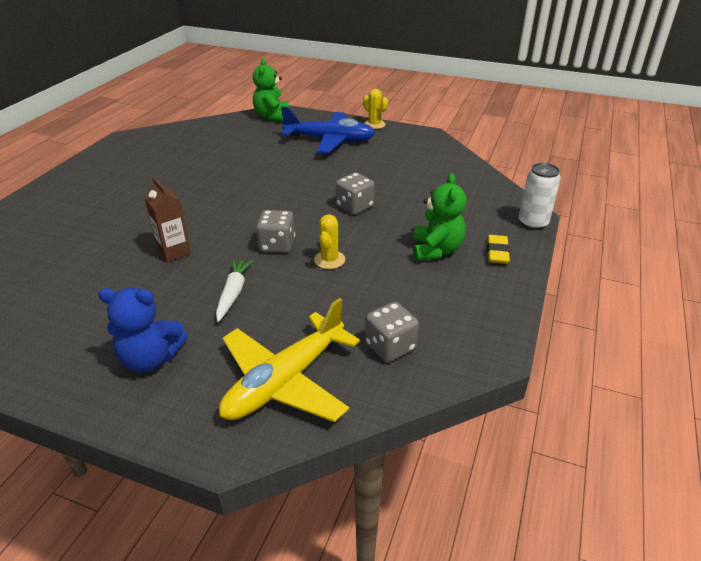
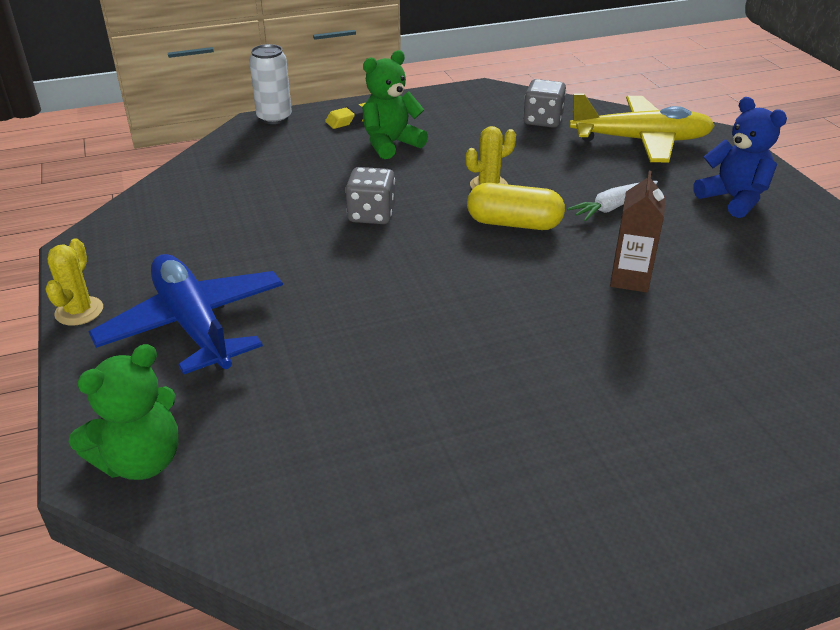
camera: 130 degrees left, 0 degrees up
grey dice [256,210,295,253] -> yellow capsule [467,183,565,230]

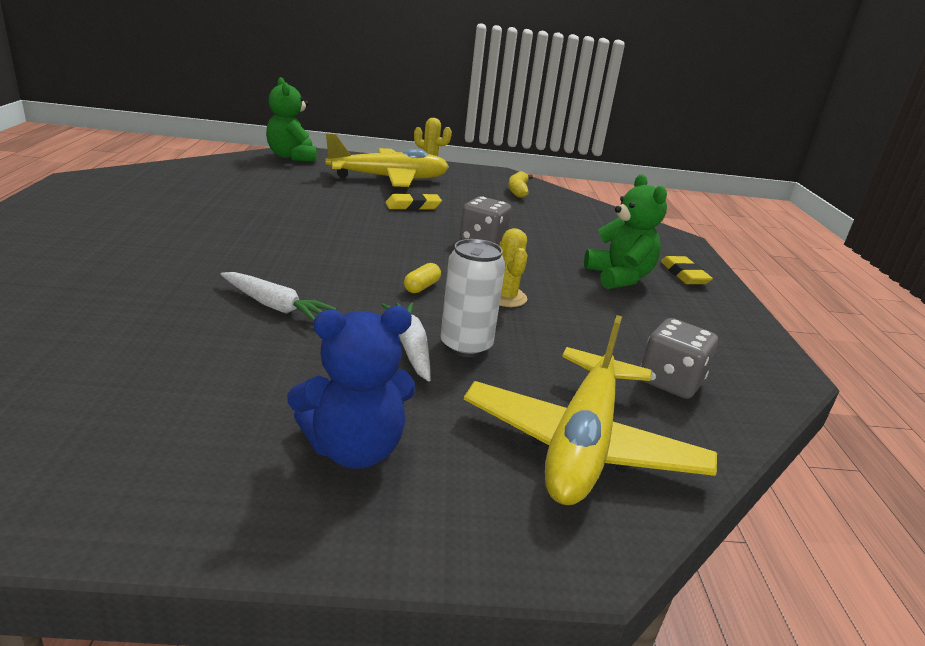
camera: 105 degrees right, 10 degrees down
blue plane [89,254,283,375] -> yellow plane [326,133,449,187]
white can [249,44,292,124] -> white can moved to [440,239,505,357]
yellow capsule [467,183,565,230] -> yellow capsule [404,263,441,293], size x0.48
brown carton [610,171,666,292] -> white carrot [221,272,336,321]
none -> yellow eraser [385,193,442,210]
none -> yellow banana [508,171,533,198]

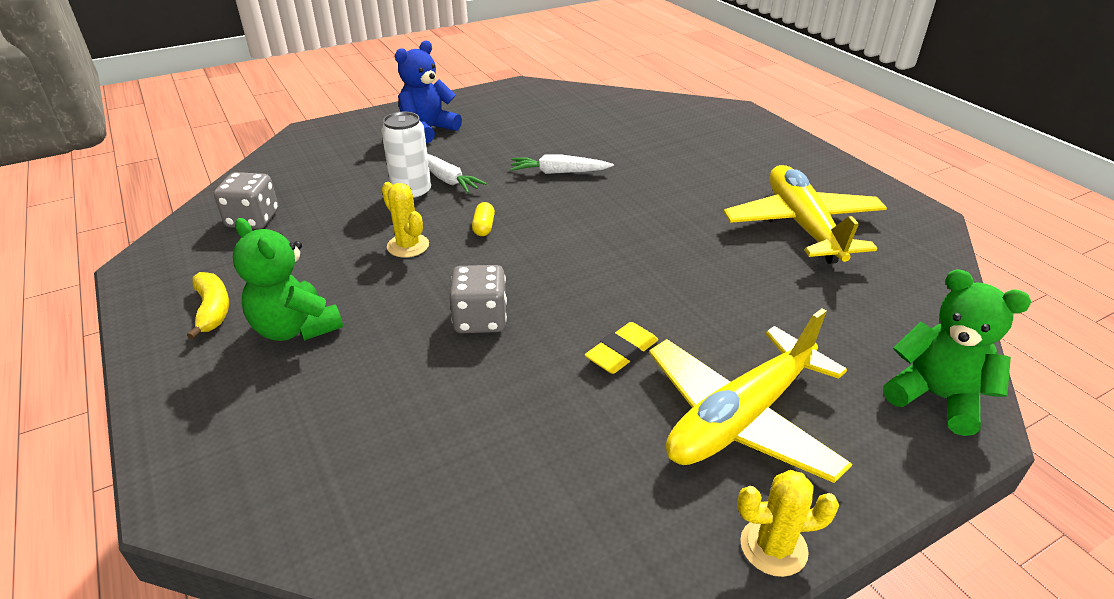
camera: 155 degrees right, 10 degrees up
yellow plane [464,315,717,505] -> yellow plane moved to [724,165,887,264]
yellow banana [508,171,533,198] -> yellow banana moved to [187,272,229,339]
yellow eraser [661,256,713,284] -> none

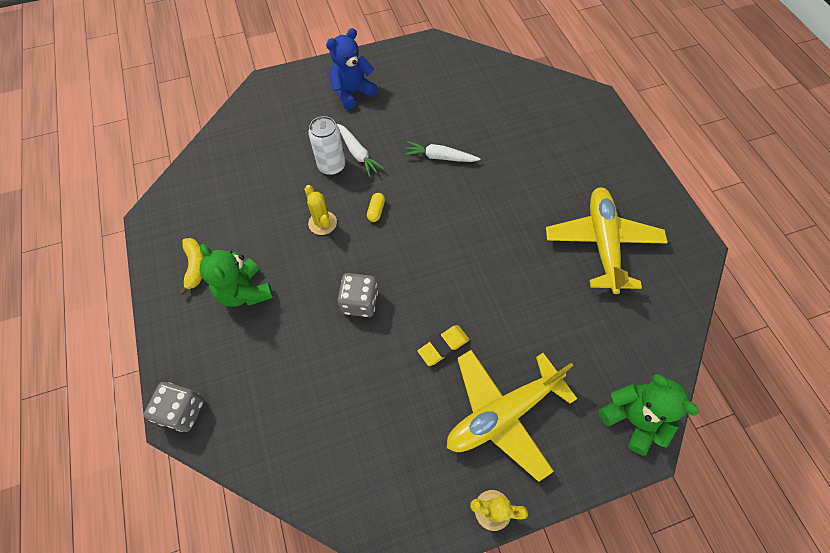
camera: 10 degrees right, 25 degrees up
grey dice [214,172,278,229] -> grey dice moved to [144,382,204,432]

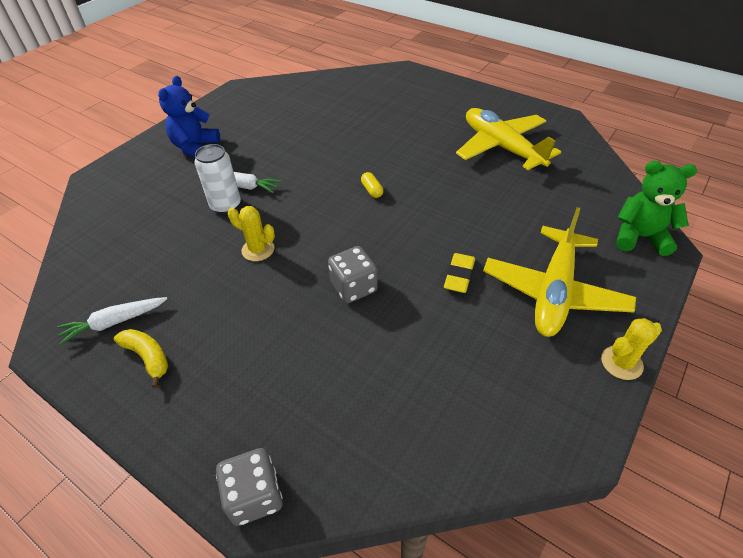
camera: 35 degrees left, 15 degrees down
green teddy bear [200,244,273,307] -> none
yellow capsule [367,193,385,222] -> yellow capsule moved to [361,172,383,198]
white carrot [404,141,481,162] -> white carrot moved to [57,297,167,345]

